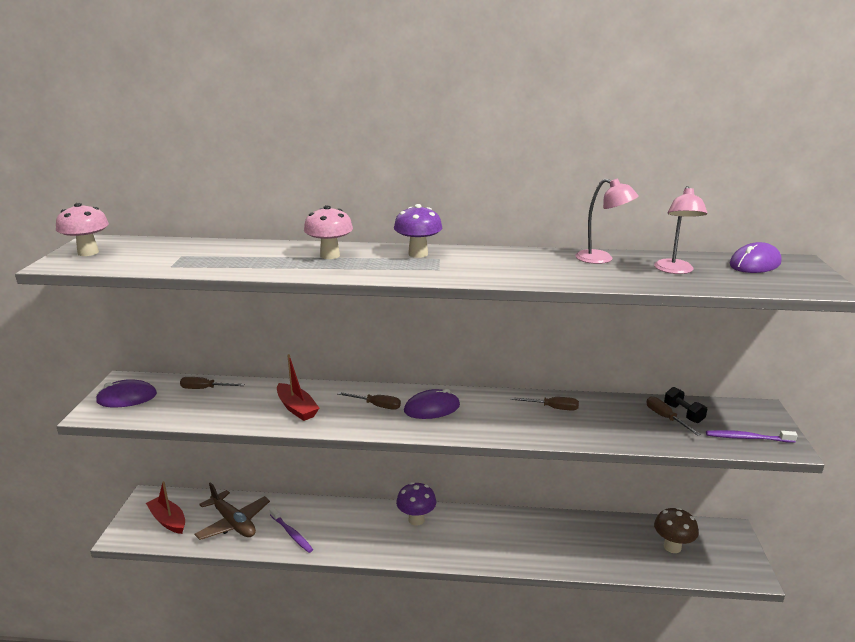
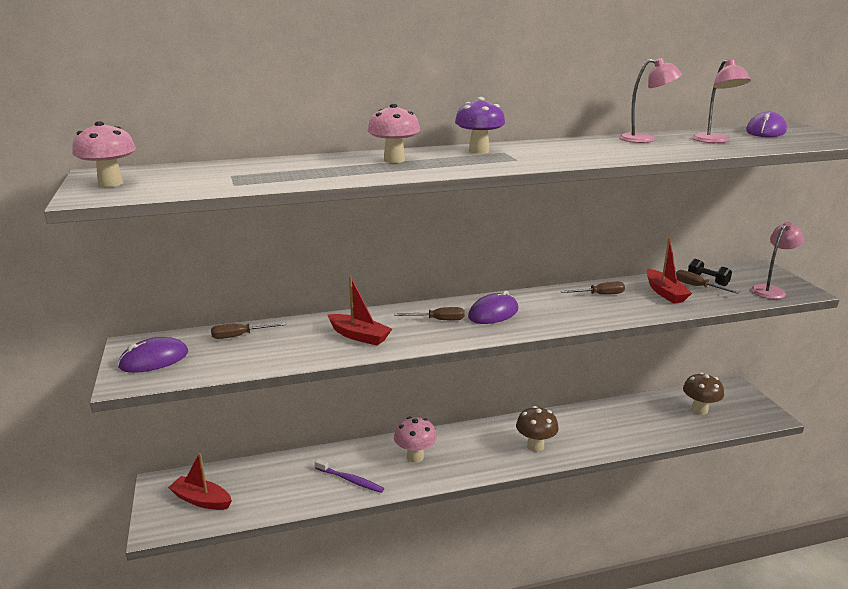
camera: 20 degrees left, 0 degrees up
brown plane [195,482,270,540] -> none
purple mushroom [396,482,436,526] -> none
purple toothbrush [706,430,798,443] -> pink lamp [751,222,804,299]
none -> pink mushroom [394,416,437,463]
none -> brown mushroom [516,406,559,452]
none -> red boat [646,238,692,303]

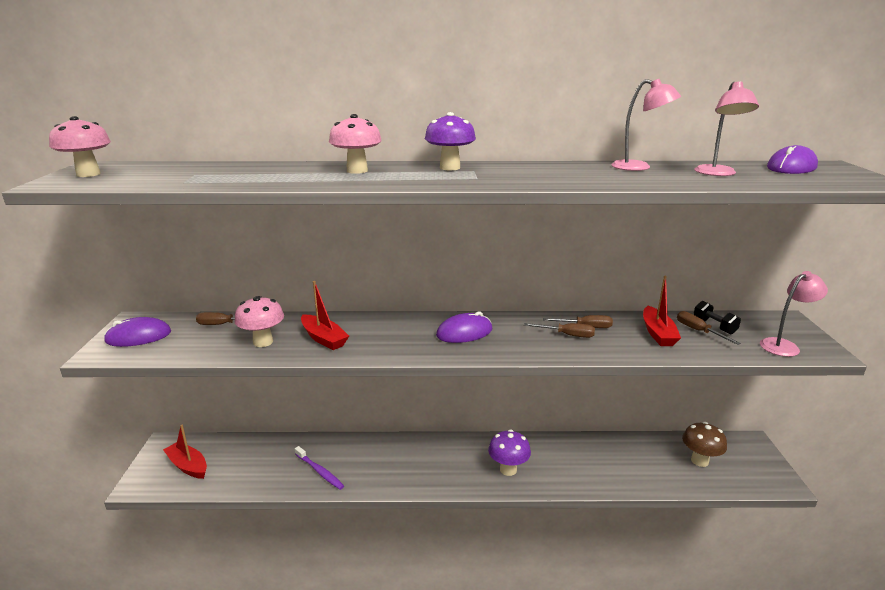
camera: 15 degrees right, 0 degrees up
brown screwdriver [394,307,465,320] -> brown screwdriver moved to [524,323,595,338]
pink mushroom [394,416,437,463] -> pink mushroom moved to [235,296,284,347]
brown mushroom [516,406,559,452] -> purple mushroom [488,429,531,476]

